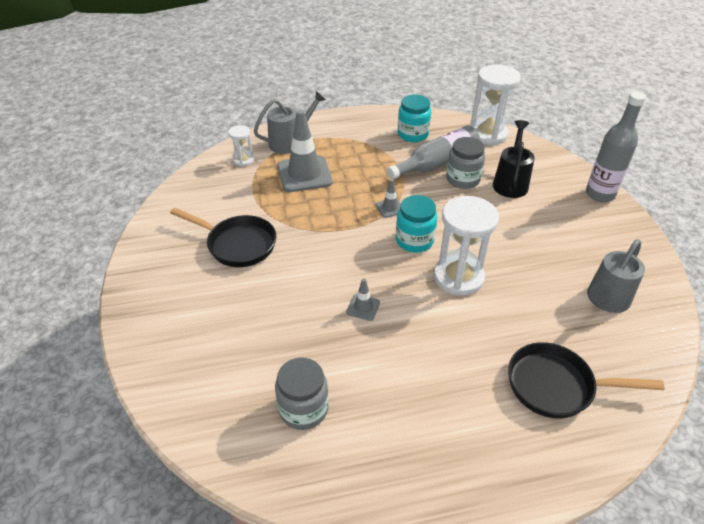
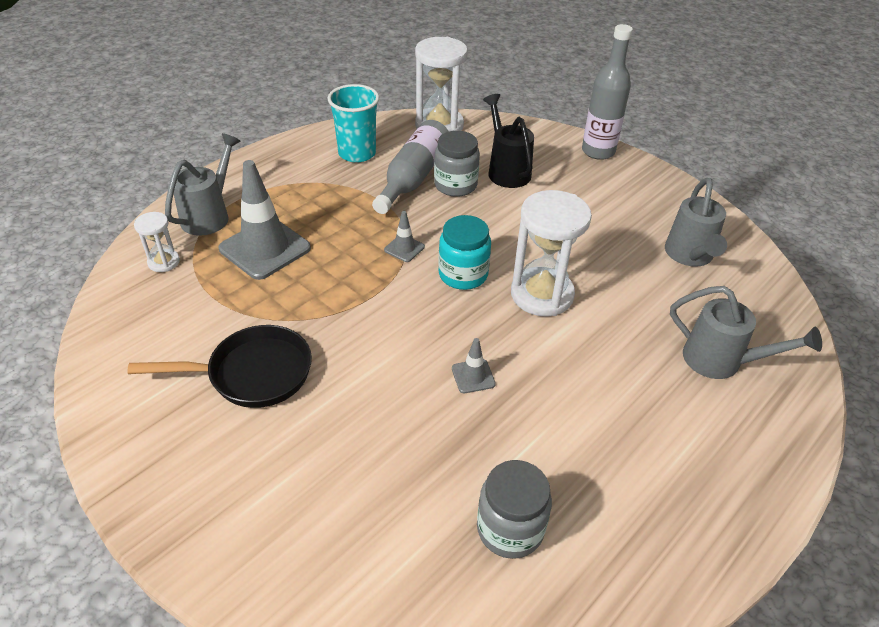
camera: 35 degrees left, 0 degrees up
turquoise jar [398,94,431,142] -> turquoise cup [328,84,379,163]
black pan [508,342,665,419] -> grey watering can [670,286,822,379]

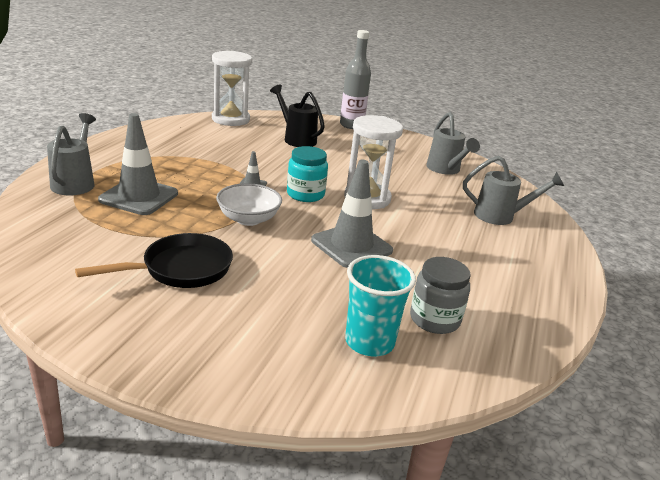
camera: 25 degrees left, 15 degrees down
white hourglass [134,212,180,272] -> none
turquoise cup [328,84,379,163] -> turquoise cup moved to [345,255,416,356]
grey bottle [372,120,449,214] -> none
grey jar [434,131,480,197] -> none
grey traffic cone [452,338,496,393] -> grey traffic cone [311,160,393,268], size x2.20
none -> white bowl [216,183,282,226]

